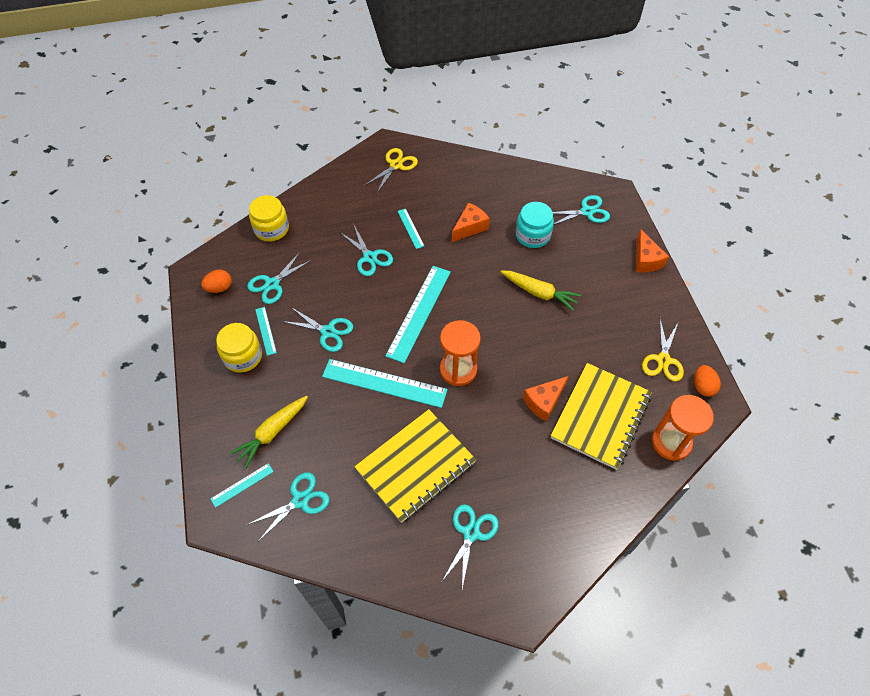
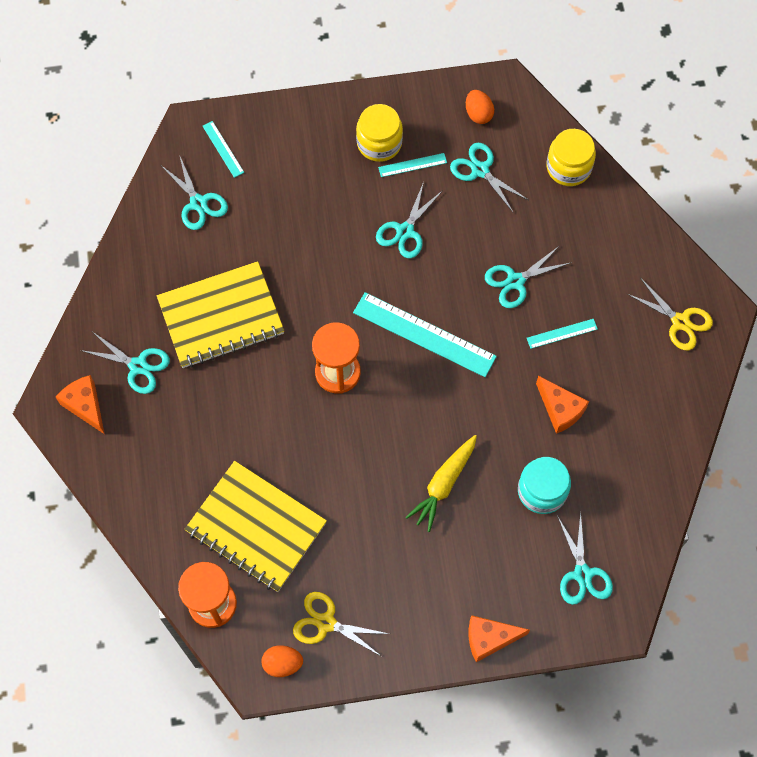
camera: 95 degrees right, 10 degrees up
yellow carrot [230,396,308,468] -> none
turquoise ruler [322,359,448,408] -> none
yellow notebook [354,409,476,523] -> yellow notebook turned 75 degrees counterclockwise [157,261,284,368]
orange cheese [523,376,568,422] -> orange cheese moved to [56,375,104,434]

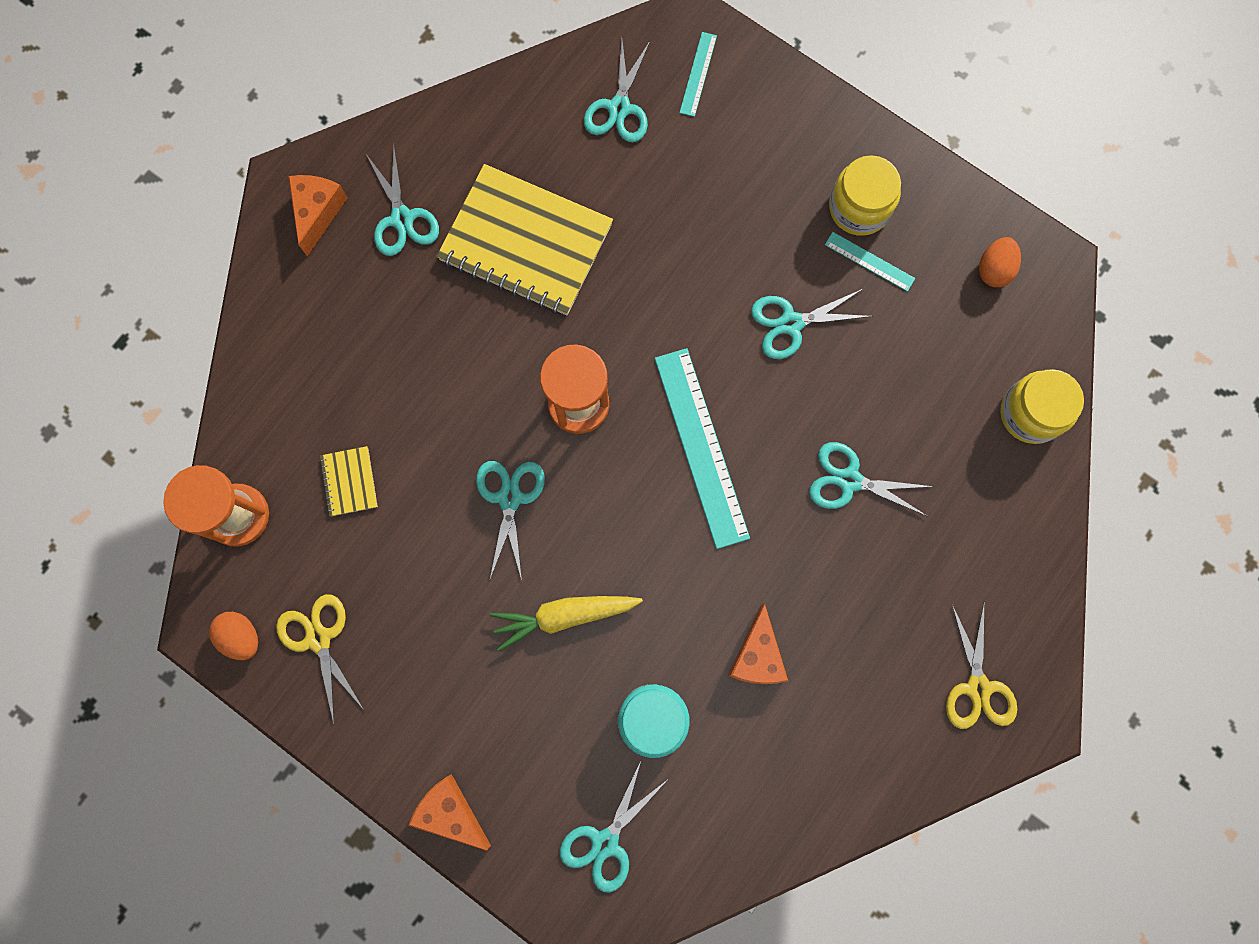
camera: 45 degrees right, 10 degrees up
yellow notebook [184,461,327,592] -> yellow notebook [320,446,378,516], size x0.42
turquoise scissors [450,143,528,213] -> turquoise scissors moved to [476,461,545,580]
turquoise ruler [527,319,598,349] -> none

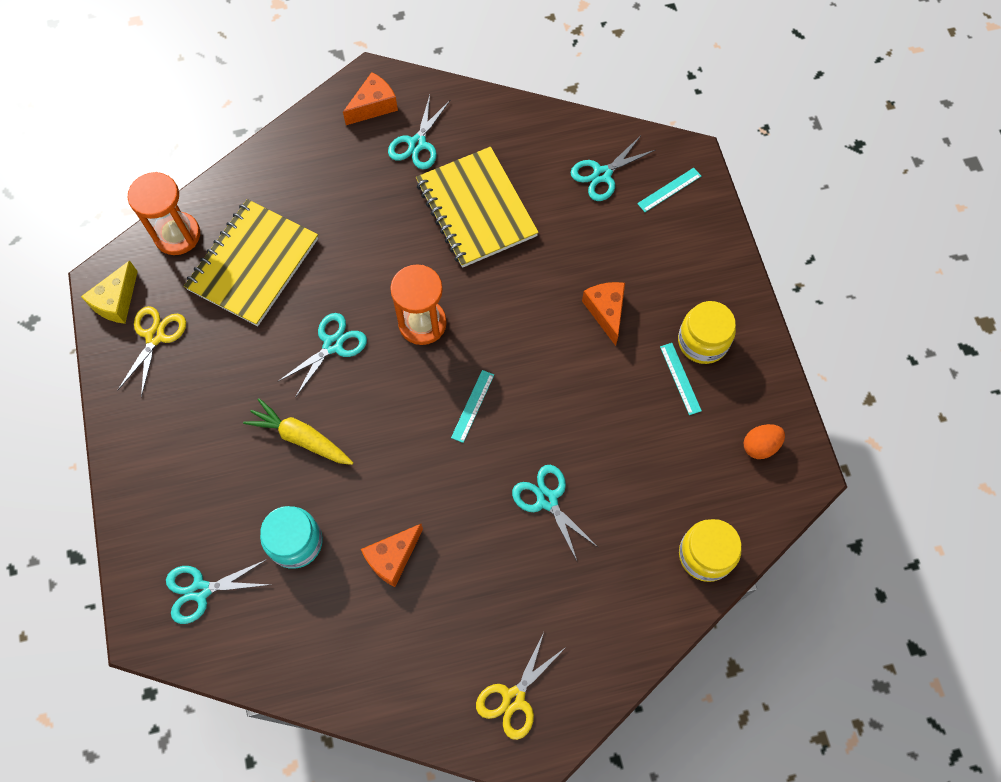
camera: 40 degrees right, 10 degrees down
orange egg [209,612,258,660] -> yellow cheese [81,260,138,324]
yellow notebook [320,446,378,516] -> yellow notebook [184,199,318,326], size x2.37
orange cheese [408,774,491,851] -> orange cheese moved to [582,282,625,346]
turquoise ruler [655,348,750,549] -> turquoise ruler [451,370,494,443], size x0.48
turquoise scissors [751,289,873,359] -> none

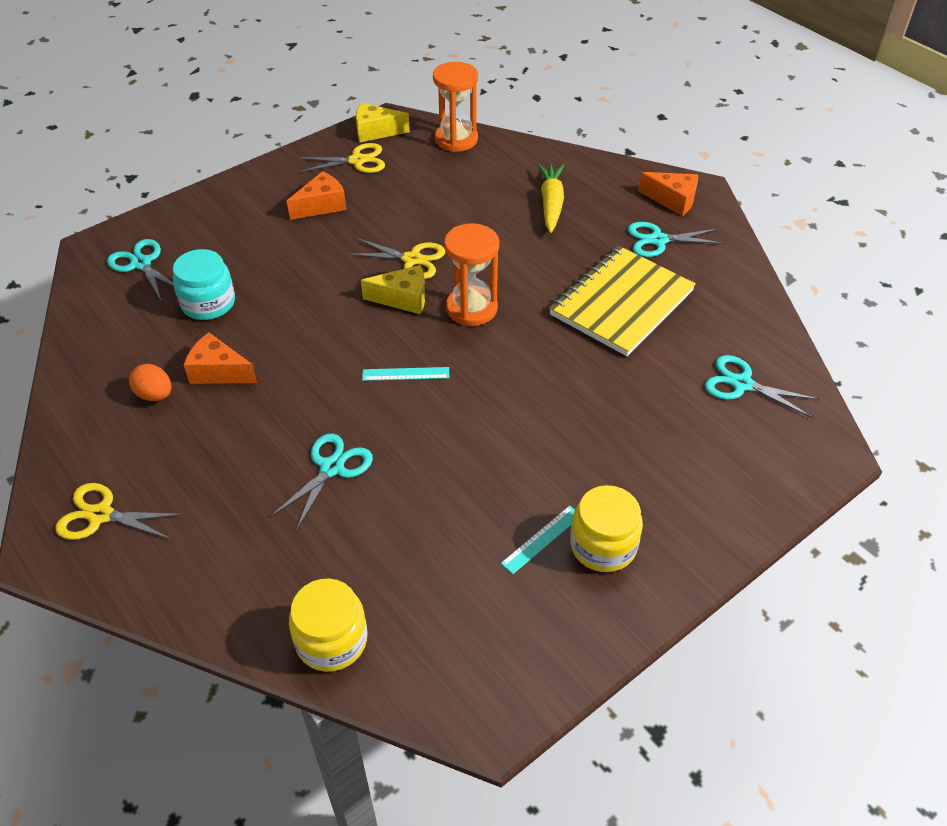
camera: 65 degrees right, 20 degrees down
yellow notebook [184,199,318,326] -> none
yellow carrot [243,398,353,465] -> yellow carrot moved to [537,163,564,233]
turquoise scissors [279,313,367,396] -> yellow scissors [347,238,445,279]
orange cheese [582,282,625,346] -> orange cheese moved to [287,171,346,220]
turquoise ruler [637,168,701,212] -> none
orange egg [744,424,785,459] -> orange egg moved to [129,364,172,401]
none -> yellow cheese [361,265,425,314]

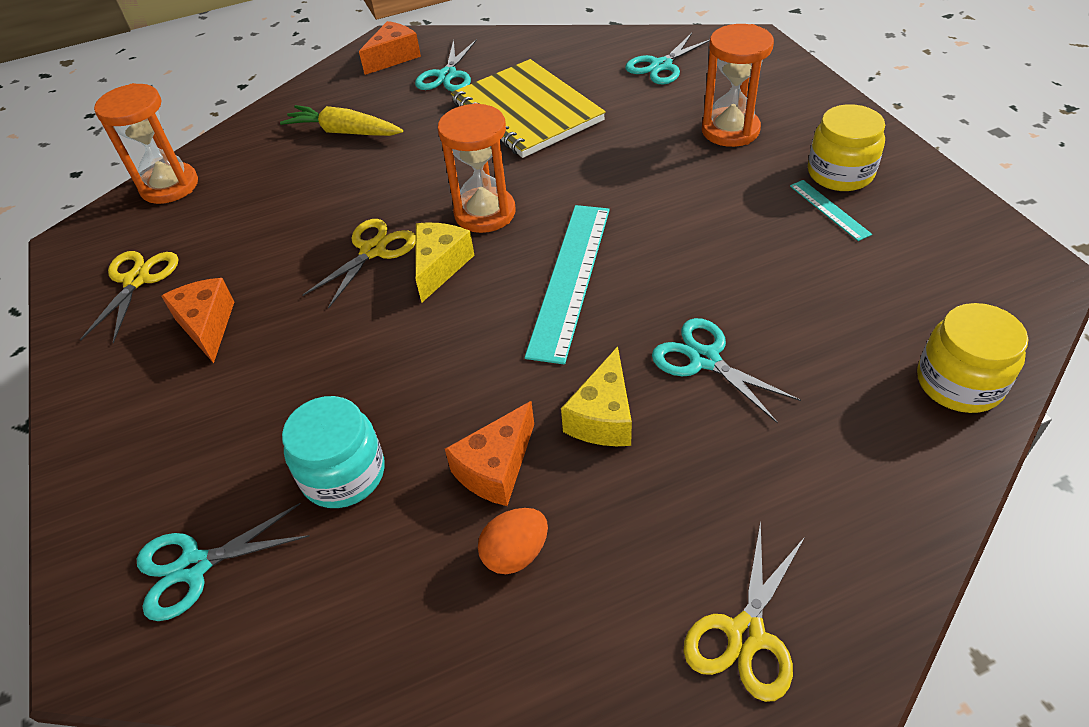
camera: 70 degrees left, 0 degrees up
yellow cheese [356,103,410,143] -> yellow cheese moved to [561,346,632,446]
turquoise ruler [362,367,449,381] -> turquoise ruler [525,205,610,364], size x2.08
none -> orange hourglass [702,24,774,147]

